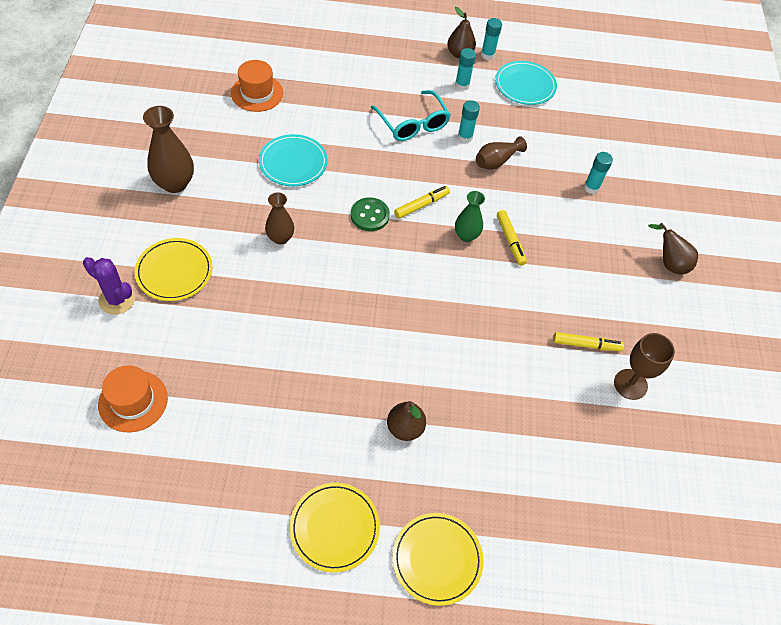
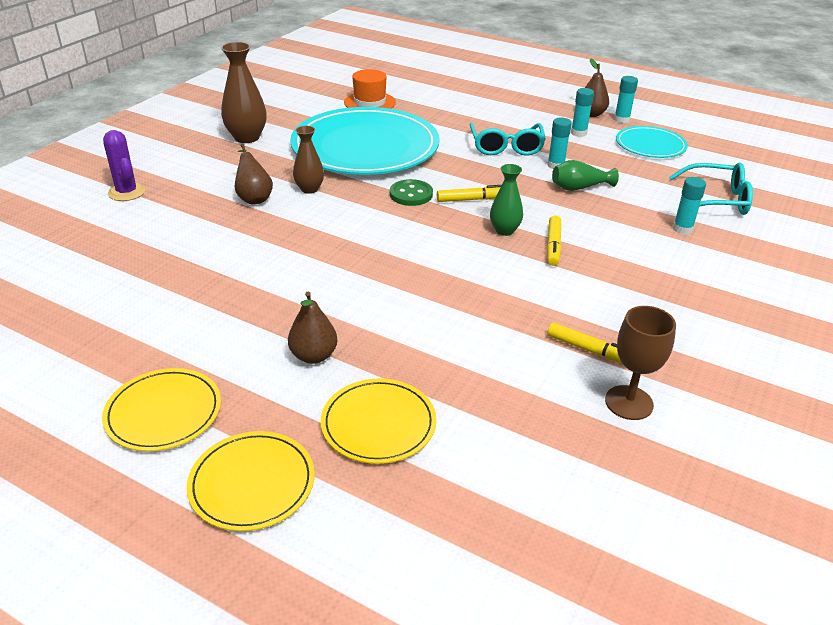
camera: 30 degrees right, 20 degrees down
orange hat [98,365,168,432] -> none
yellow plate [135,238,213,301] -> yellow plate moved to [321,378,436,464]
turquoise plate [259,134,328,186] -> turquoise plate [290,107,440,175], size x2.07
brown vase [476,136,527,170] -> green vase [552,160,619,191]
brown pear [648,223,698,275] -> brown pear moved to [235,144,273,204]
none -> turquoise glasses [669,163,753,215]

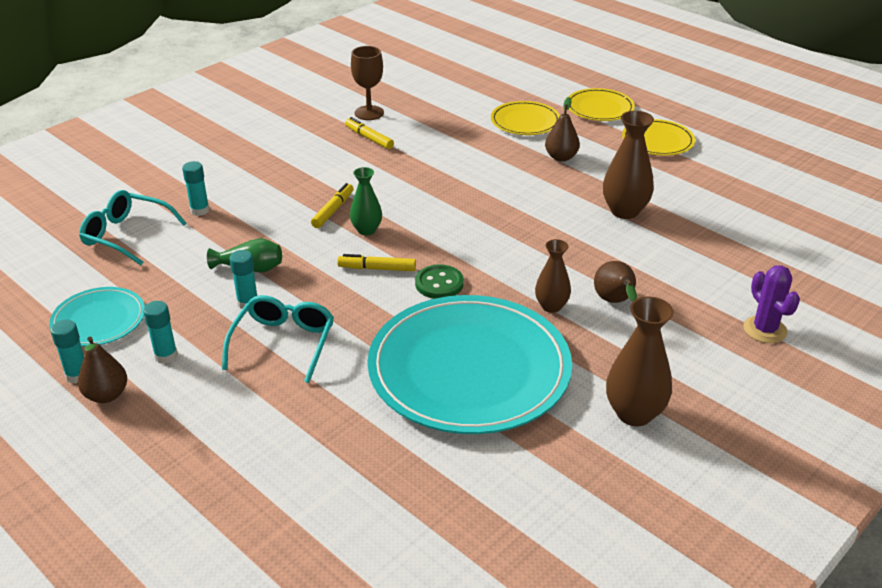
camera: 165 degrees left, 0 degrees up
orange hat [344,69,396,109] -> none
none -> brown vase [603,111,654,219]

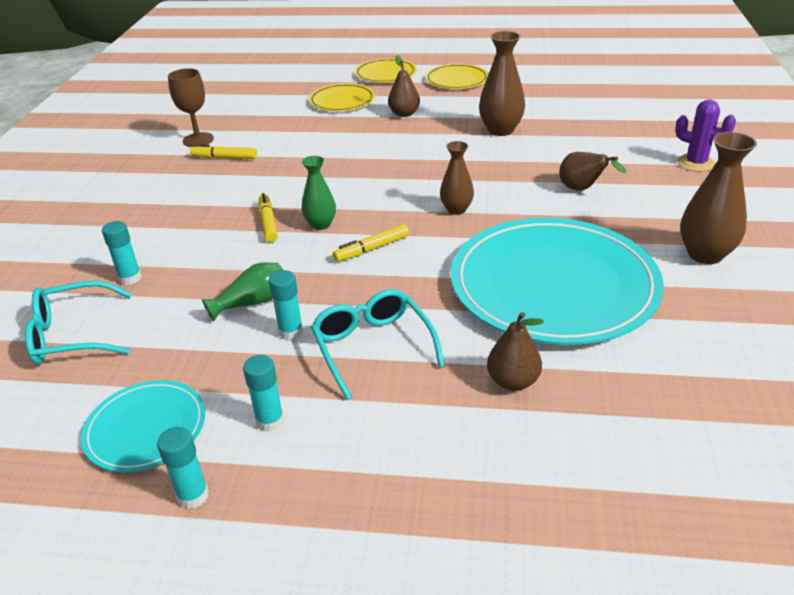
camera: 35 degrees left, 0 degrees up
brown pear [78,337,127,403] -> brown pear moved to [487,312,544,391]
green button [415,264,464,299] -> none
brown vase [535,239,571,313] -> brown vase moved to [440,141,474,215]

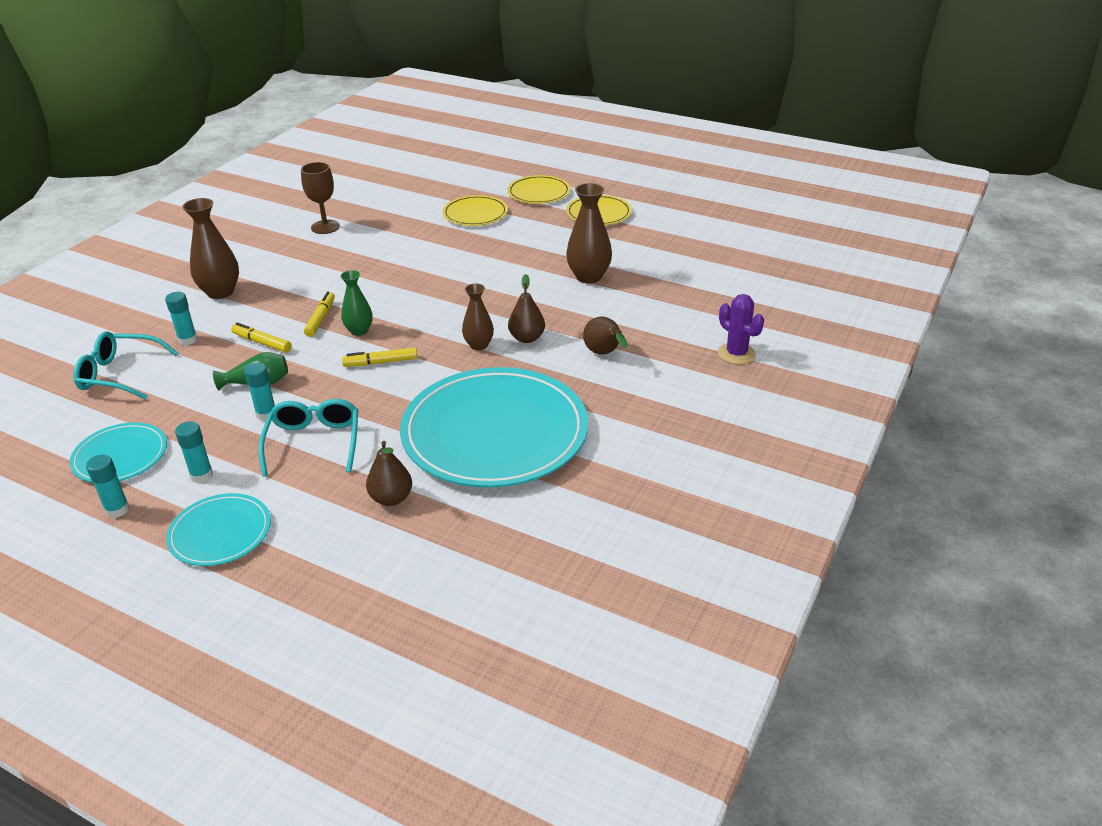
camera: 20 degrees right, 0 degrees up
yellow marker [190,144,257,159] -> yellow marker moved to [231,323,292,353]
brown pear [388,55,420,117] -> brown pear moved to [508,274,545,343]
brown vase [680,132,757,264] -> brown vase moved to [182,198,239,299]
none -> turquoise plate [166,493,271,566]

